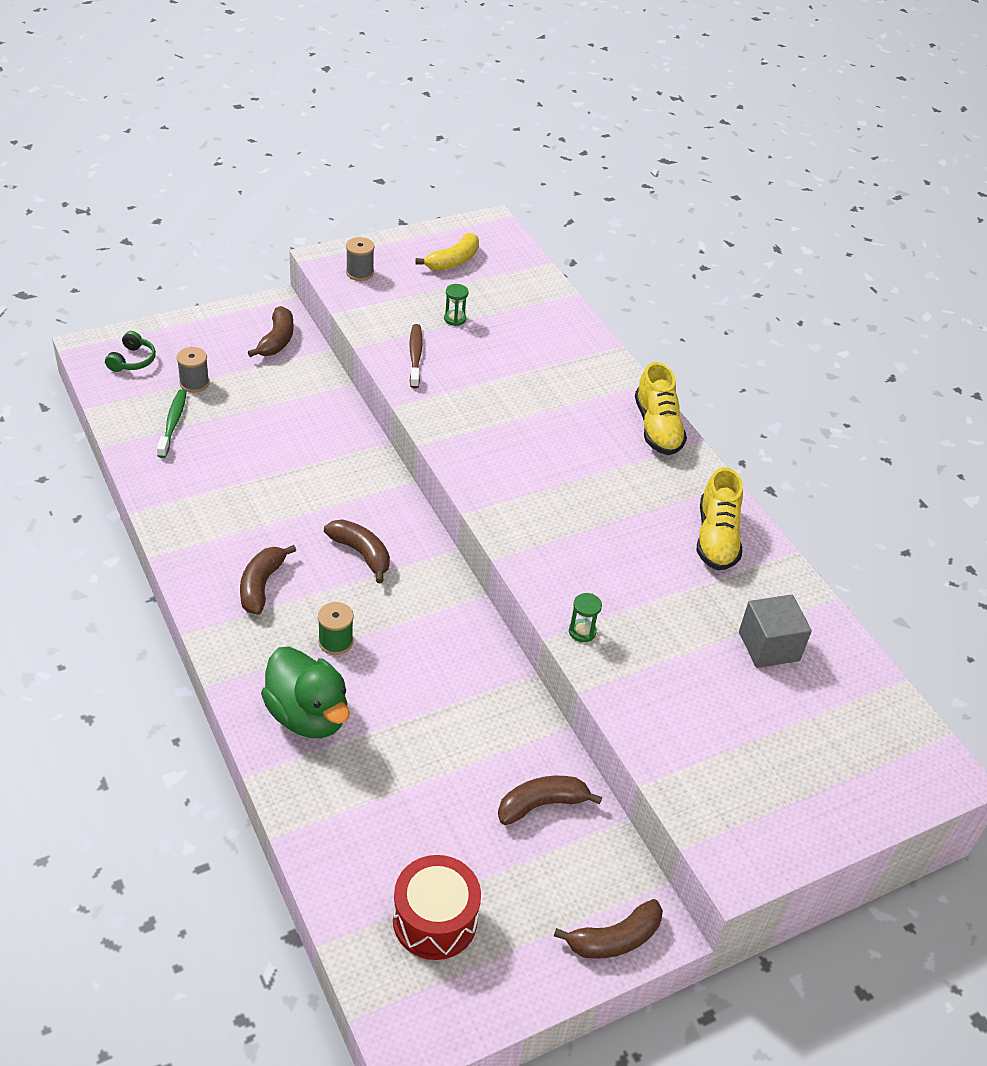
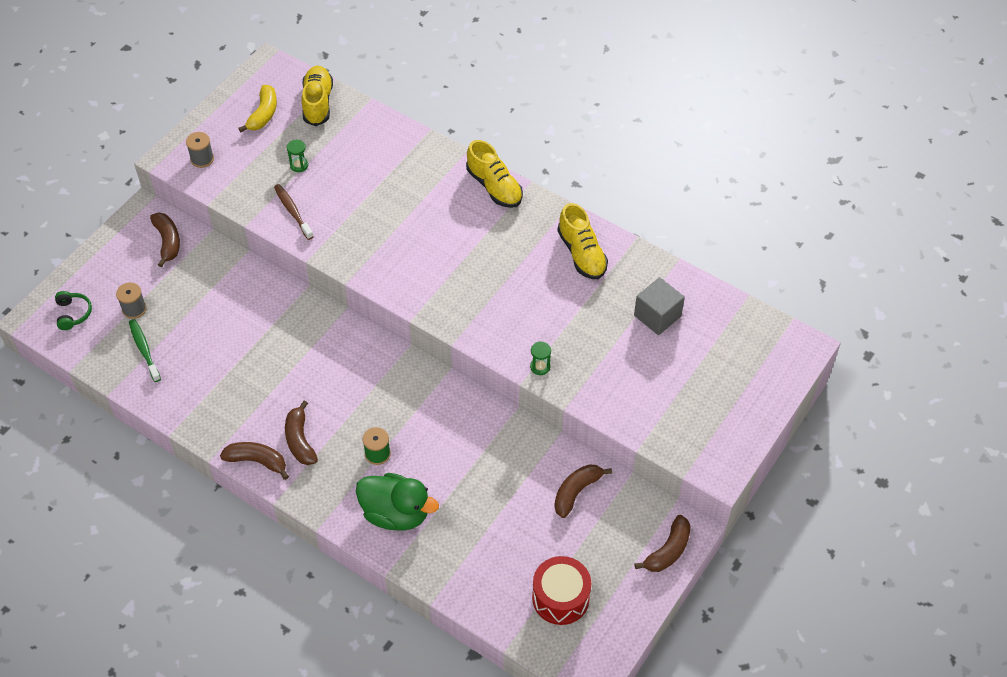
camera: 25 degrees left, 10 degrees up
brown banana [324,519,390,583] -> brown banana moved to [220,442,289,480]
none -> yellow shoe [302,66,333,126]

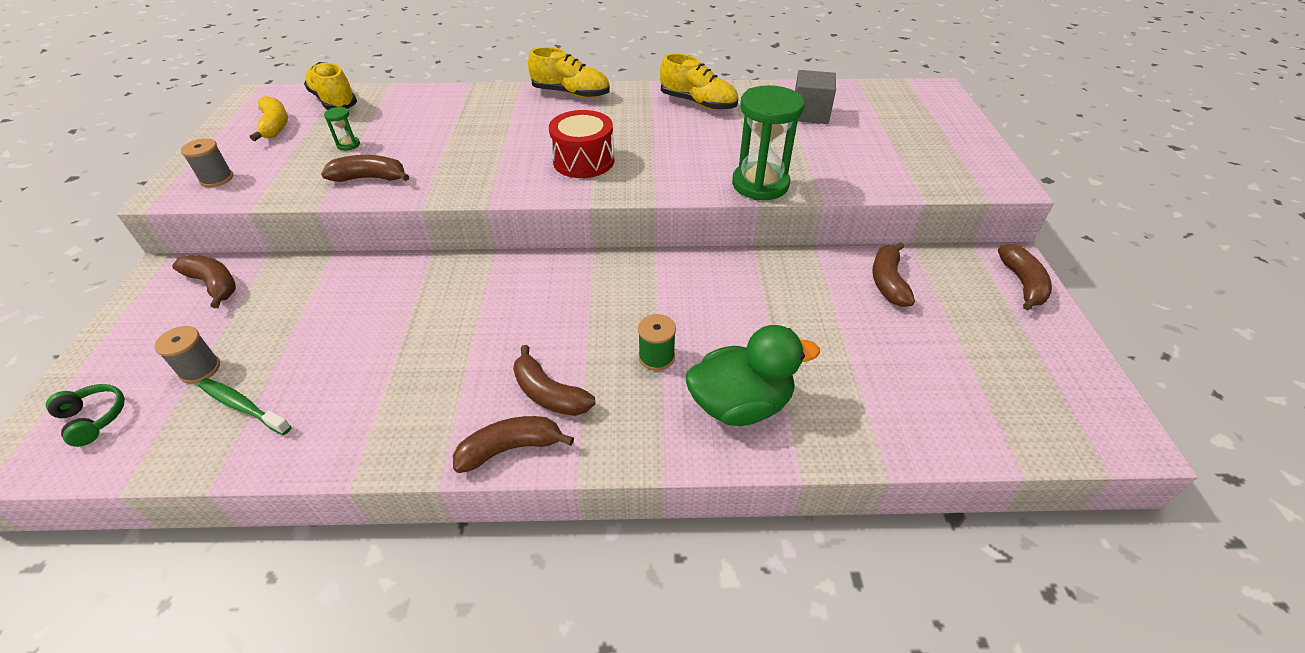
camera: 35 degrees left, 10 degrees down
brown toothbrush [274,184,314,240] -> brown banana [321,155,409,182]
green hourglass [530,341,551,375] -> green hourglass [732,85,804,200], size x2.36
red drum [532,556,591,625] -> red drum moved to [549,110,615,178]

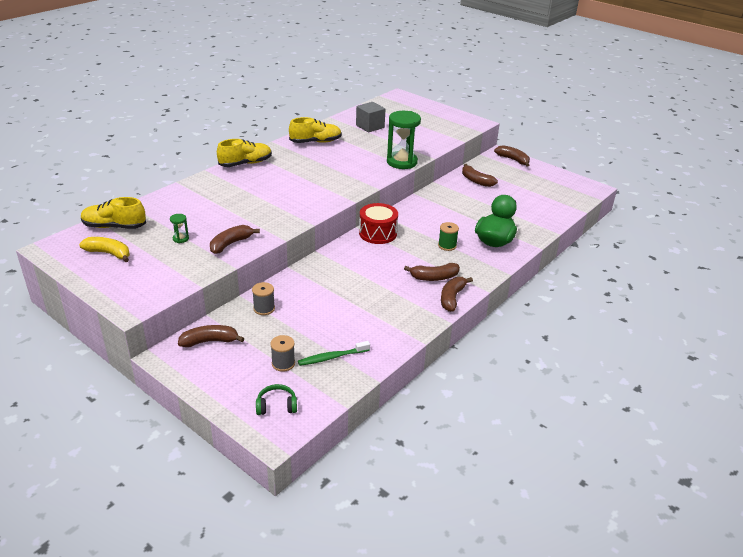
camera: 50 degrees left, 10 degrees down
grey spool [181,138,233,187] -> grey spool moved to [252,282,275,315]
red drum [549,110,615,178] -> red drum moved to [359,203,398,244]

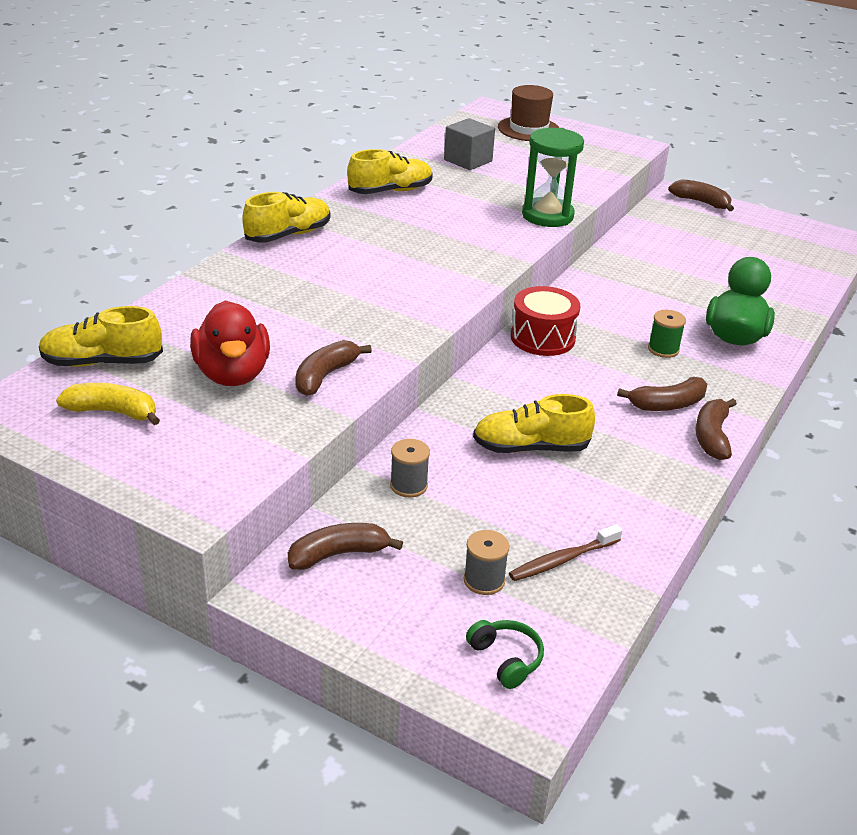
camera: 10 degrees left, 0 degrees up
green hourglass [170,214,189,243] -> red duck [190,301,270,386]
green headphones [256,384,297,415] -> green headphones turned 75 degrees clockwise [466,620,544,689]
green toothbrush [298,341,370,366] -> brown toothbrush [509,524,623,581]
brown banana [462,164,498,187] -> none
none -> yellow shoe [473,394,595,453]
none -> brown hat [498,85,559,141]

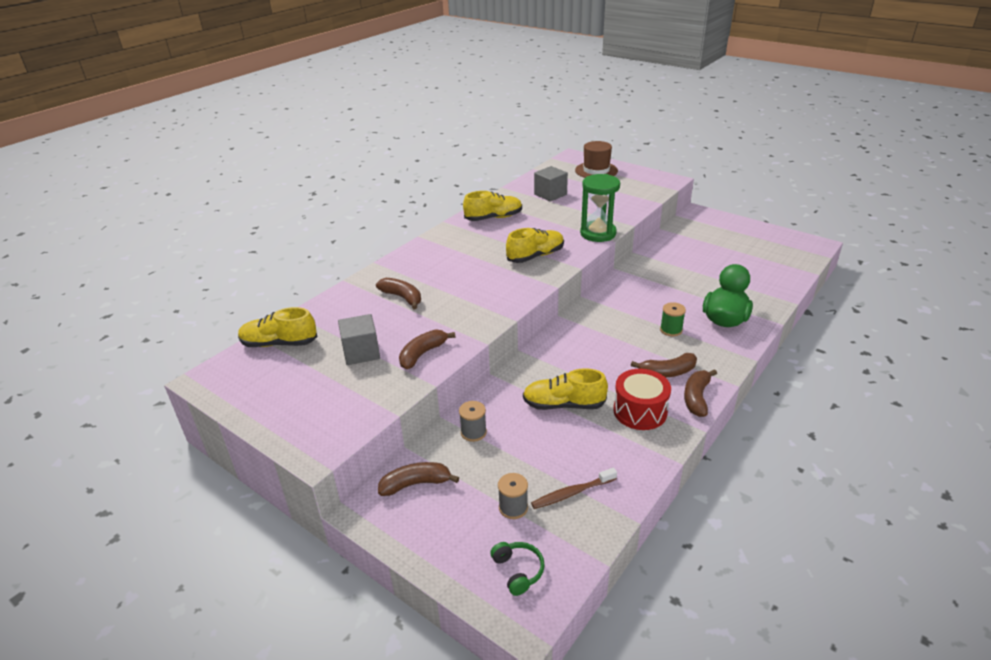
camera: 10 degrees right, 0 degrees up
yellow banana [56,383,160,425] -> none
red duck [190,301,270,386] -> grey cube [338,314,380,365]
yellow shoe [242,192,330,243] -> yellow shoe moved to [506,228,564,263]
red drum [511,286,581,356] -> red drum moved to [613,369,671,430]
brown banana [668,179,734,211] -> brown banana moved to [376,278,421,309]

